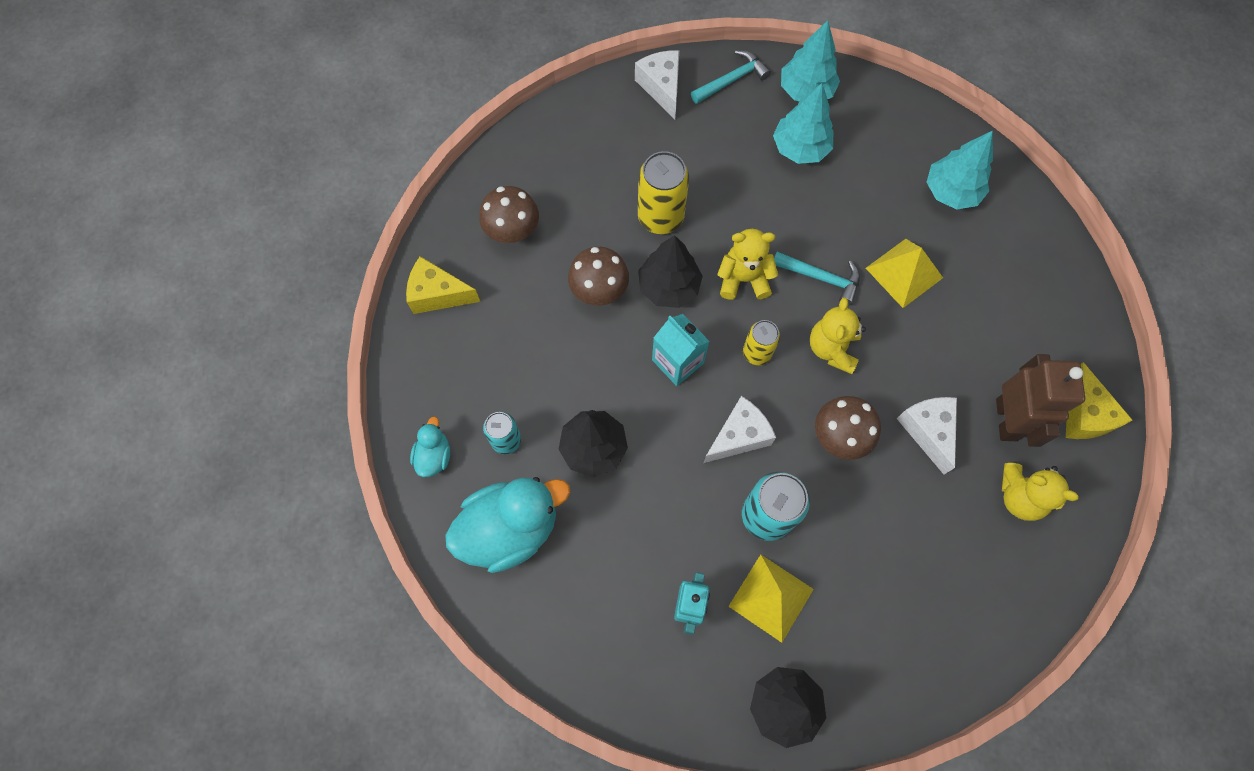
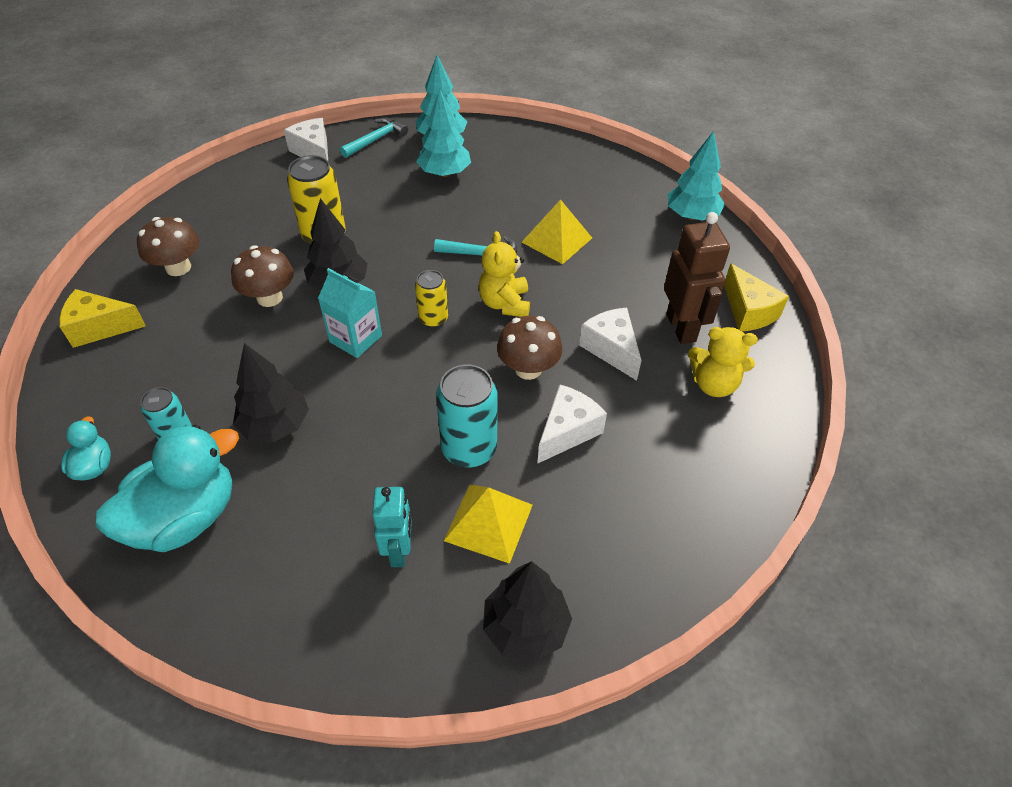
camera: 15 degrees left, 20 degrees down
white cheese [703,396,776,463] -> white cheese moved to [537,384,607,464]
yellow teddy bear [717,229,778,300] -> none
turquoise tree [927,131,993,209] -> turquoise tree moved to [667,131,725,221]

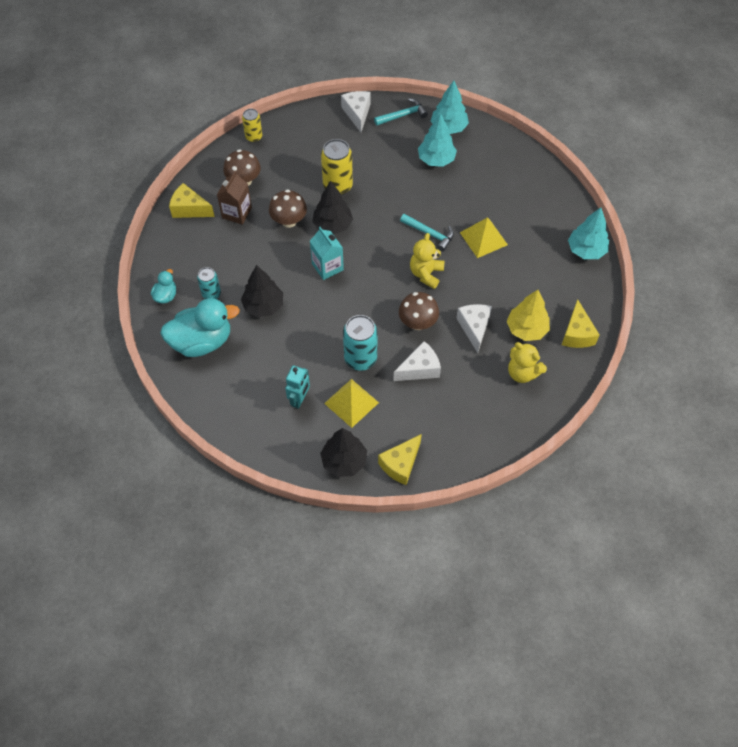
camera: 25 degrees right, 10 degrees up
yellow can [415,270,448,328] -> yellow can moved to [242,109,263,142]
brown robot [664,212,730,344] -> yellow tree [507,290,550,341]
none -> brown carton [217,171,252,225]
none -> yellow cheese [378,434,422,485]

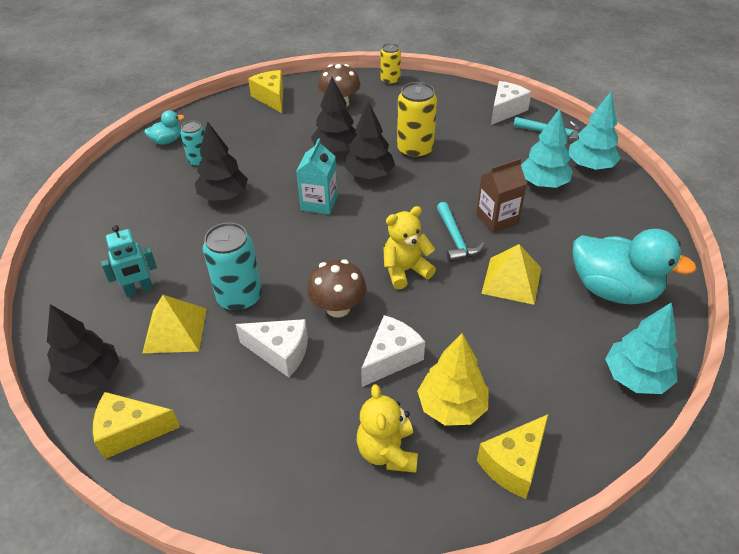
camera: 45 degrees right, 15 degrees down
turquoise duck [160,298,240,357] -> turquoise duck moved to [573,229,697,304]
brown carton [217,171,252,225] -> brown carton moved to [476,158,527,233]
brown mushroom [269,189,307,228] -> black tree [311,77,357,153]

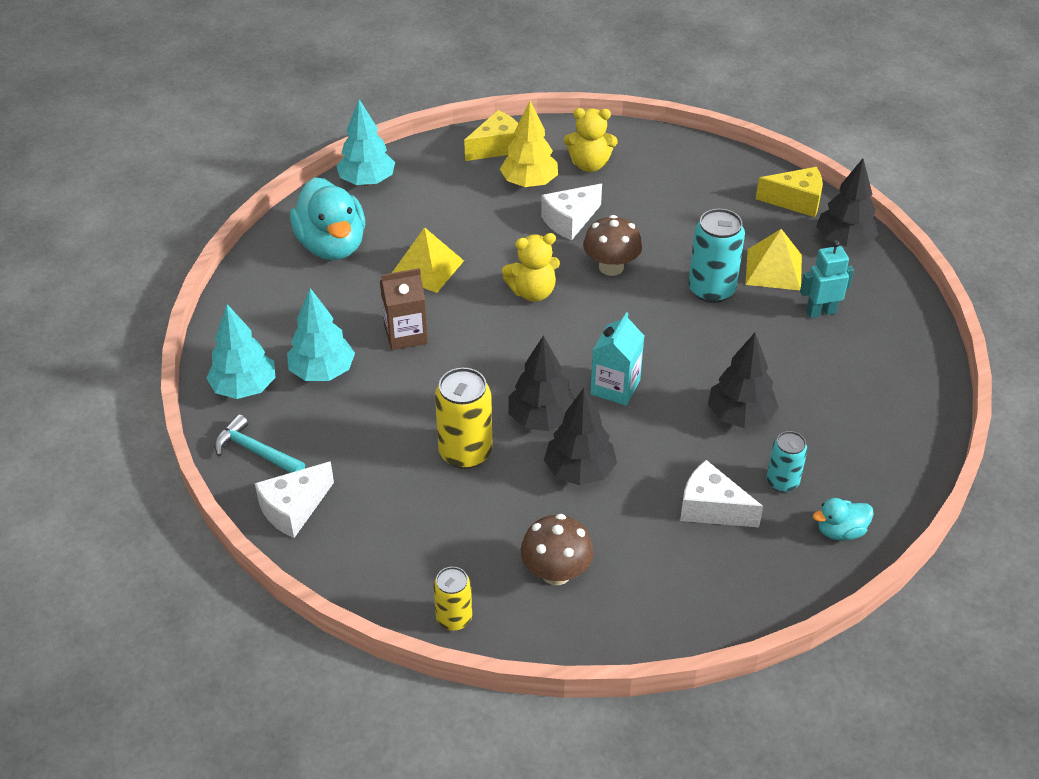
camera: 170 degrees left, 0 degrees up
white cheese [235,319,308,377] -> white cheese moved to [680,460,763,527]
yellow cheese [248,70,283,113] -> none
yellow teddy bear [357,384,418,473] -> yellow teddy bear turned 90 degrees clockwise [564,108,618,172]
turquoise hammer [437,202,485,262] -> none
turquoise duck [573,229,697,304] -> turquoise duck turned 150 degrees counterclockwise [290,177,365,260]

